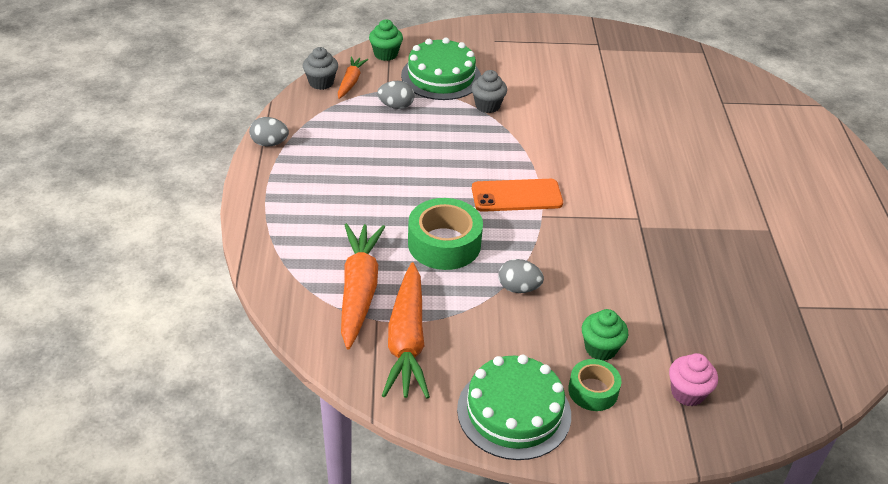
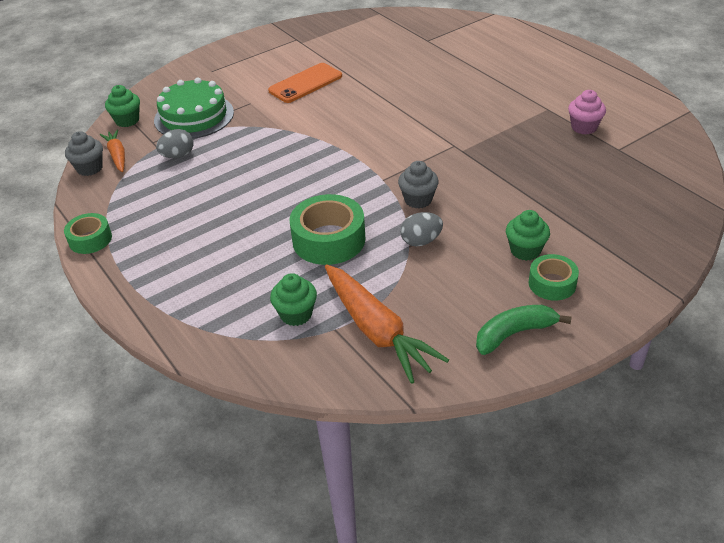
camera: 30 degrees left, 0 degrees up
grey egg [249,117,289,146] -> green tape [64,213,112,254]
orange carrot [341,223,385,349] -> green cupcake [270,273,317,326]
green cake [457,355,571,460] -> green banana [476,305,572,355]
grey cupcake [471,70,507,113] -> grey cupcake moved to [398,161,439,208]
orange phone [472,179,563,212] -> orange phone moved to [268,63,342,103]
pink cupcake [669,353,718,406] -> pink cupcake moved to [568,90,606,135]

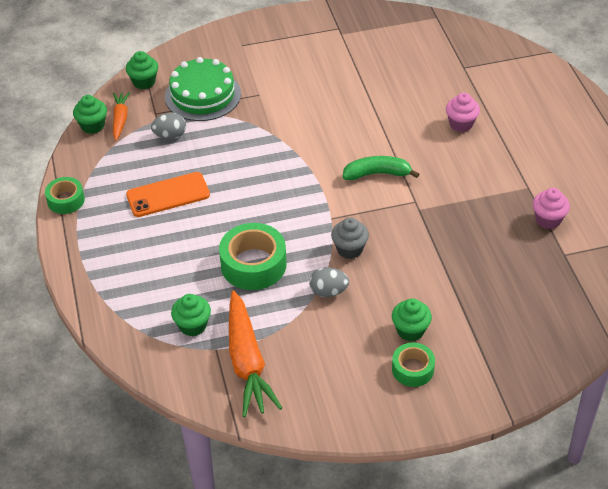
camera: 20 degrees right, 5 degrees up
grey cupcake [65,131,103,176] -> green cupcake [73,95,107,134]
orange phone [268,63,342,103] -> orange phone moved to [126,172,210,217]
green banana [476,305,572,355] -> green banana moved to [343,156,419,180]
none -> pink cupcake [446,93,480,132]

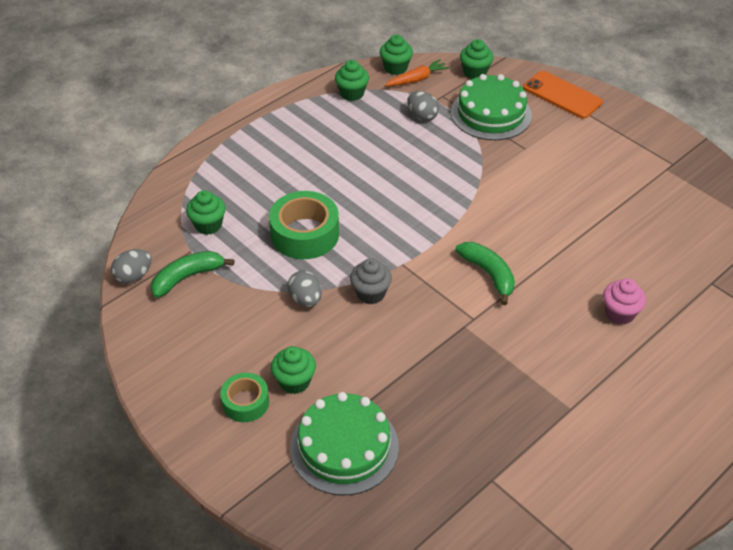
camera: 60 degrees right, 0 degrees up
green tape [45,177,85,214] -> none
orange phone [126,172,210,217] -> orange phone moved to [523,71,603,119]
orange carrot [229,290,282,417] -> green banana [151,251,234,298]
pink cupcake [533,188,570,229] -> none
none -> grey egg [111,249,151,284]
none -> green cake [290,392,399,495]
none -> green cupcake [335,60,369,101]

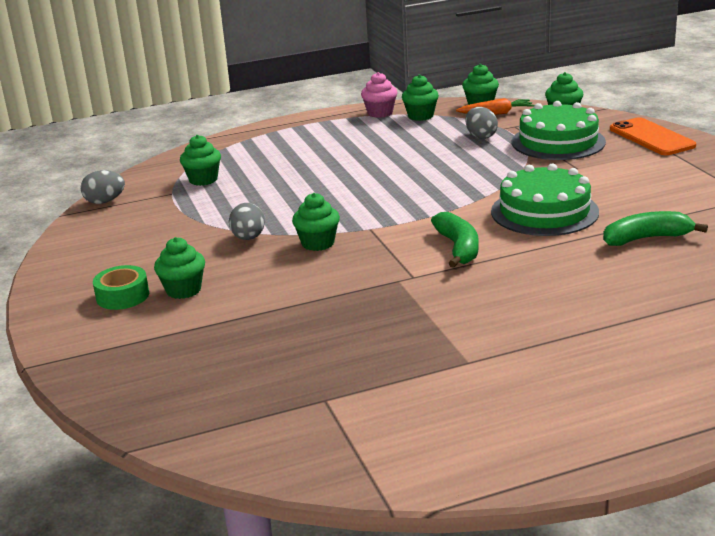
camera: 25 degrees right, 20 degrees down
green banana [151,251,234,298] -> green banana moved to [603,211,708,246]
green tape [269,191,339,259] -> none
green cake [290,392,399,495] -> green cake moved to [491,164,599,236]
grey cupcake [350,258,392,304] -> green cupcake [292,193,340,251]
pink cupcake [603,278,646,325] -> pink cupcake moved to [361,72,397,118]

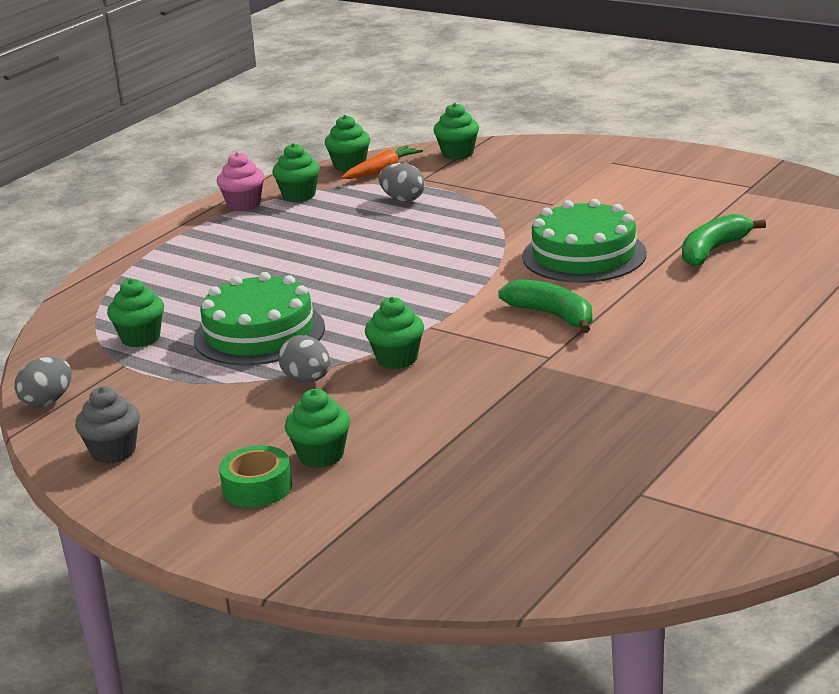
camera: 35 degrees left, 0 degrees up
green cake [512,101,606,160] -> green cake moved to [194,272,325,365]
orange phone [610,117,696,155] -> none
none -> grey cupcake [75,386,140,464]

